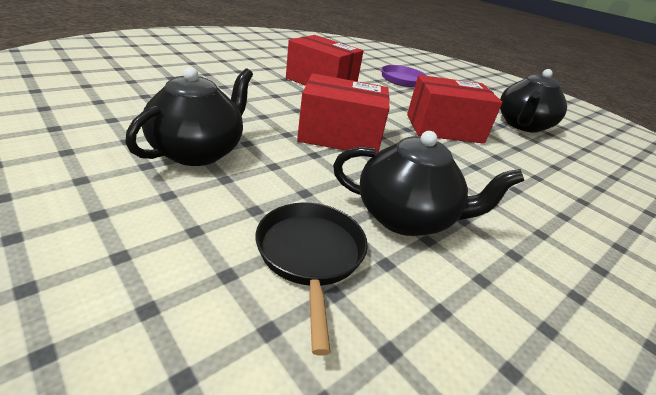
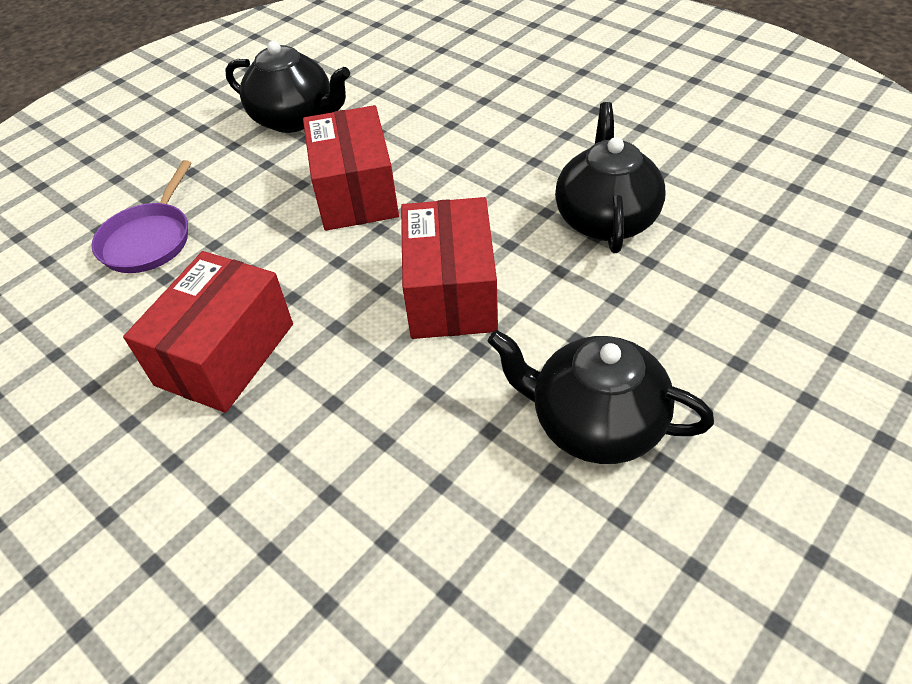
camera: 90 degrees left, 15 degrees up
black pan [255,203,368,355] -> none

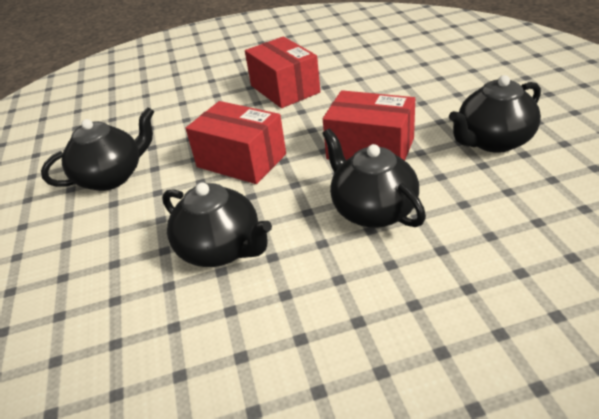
camera: 125 degrees right, 10 degrees down
purple pan [91,160,192,273] -> none
none -> black teapot [322,129,426,228]

